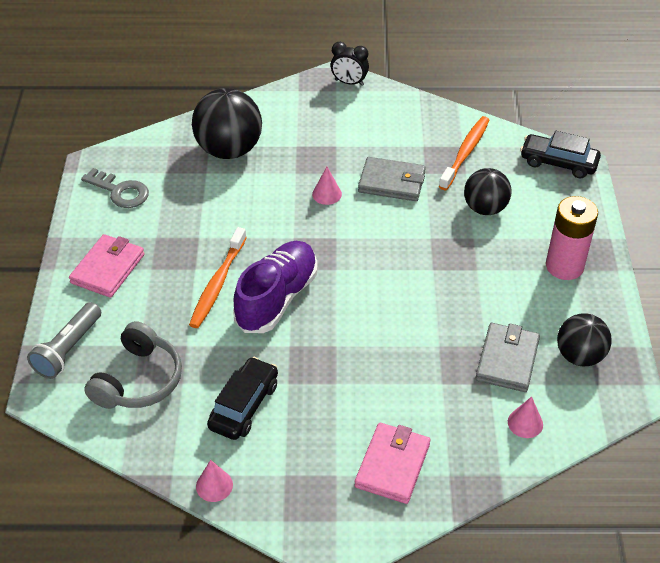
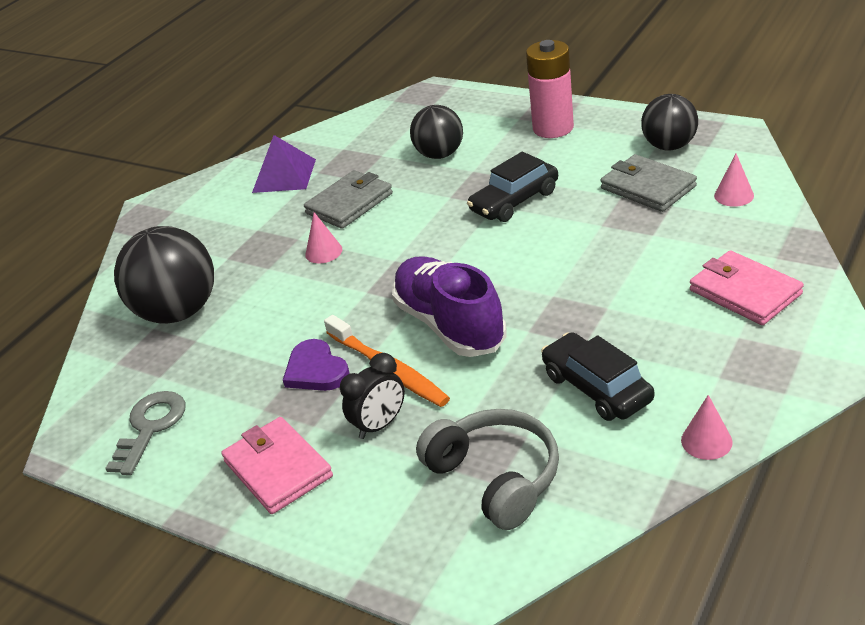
camera: 55 degrees left, 10 degrees down
grey flashlight [27,302,101,379] -> none
grey key [81,168,149,208] -> grey key turned 45 degrees counterclockwise [105,391,185,475]
black clock [331,42,369,86] -> black clock moved to [340,353,405,439]
orange toothbrush [439,116,489,190] -> none
black car [520,131,601,178] -> black car moved to [467,152,558,222]
none -> purple pyramid [252,135,316,193]
none -> purple heart [283,339,349,391]

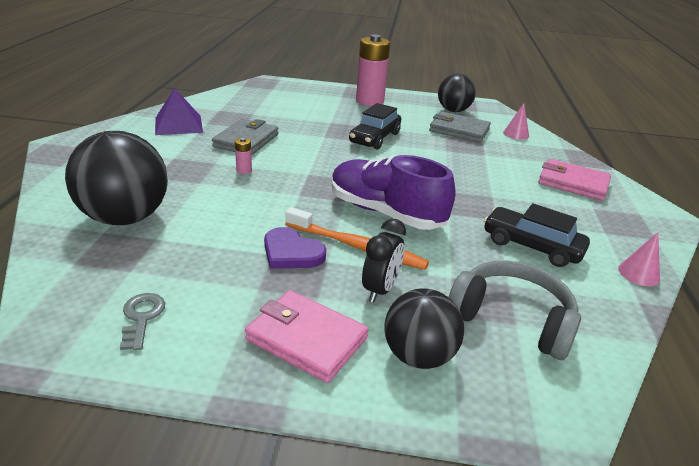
camera: 30 degrees left, 5 degrees down
grey key [105,391,185,475] -> grey key [120,293,165,350], size x0.67
pink cone [305,212,342,263] -> pink battery [235,138,252,174]
black ball [410,105,463,159] -> black ball moved to [384,288,464,369]

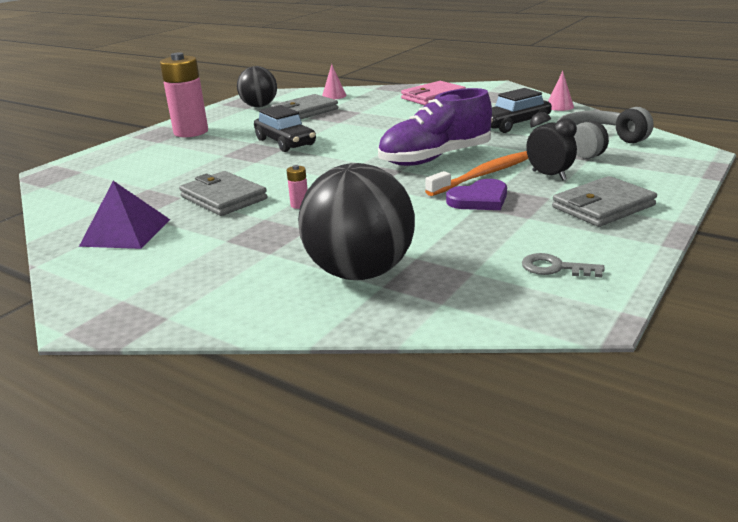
camera: 60 degrees left, 5 degrees down
pink wallet [245,290,369,383] -> grey wallet [552,176,657,227]
black ball [384,288,464,369] -> none

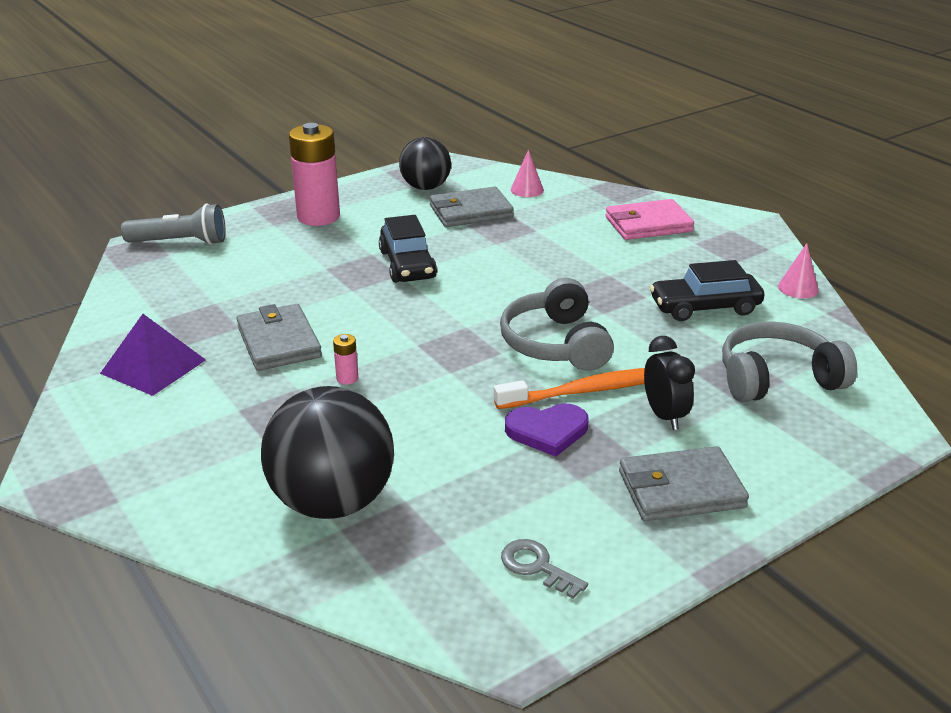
camera: 20 degrees right, 5 degrees up
purple shoe [378,88,492,166] -> grey headphones [500,278,614,371]
none -> grey flashlight [121,203,226,245]

